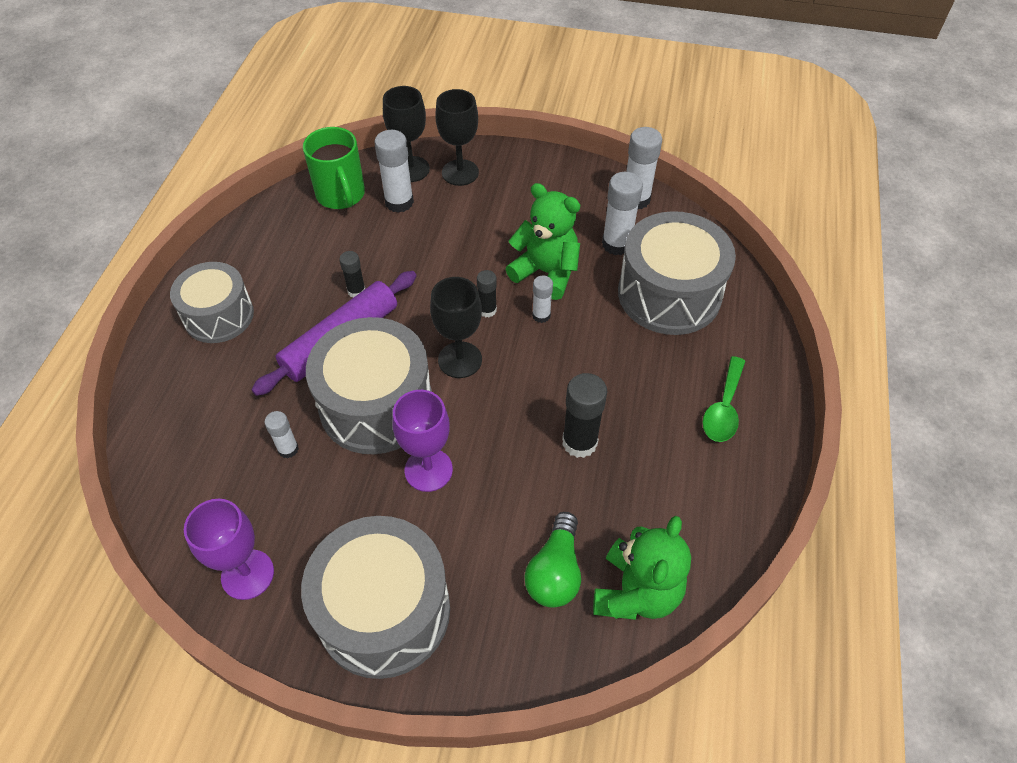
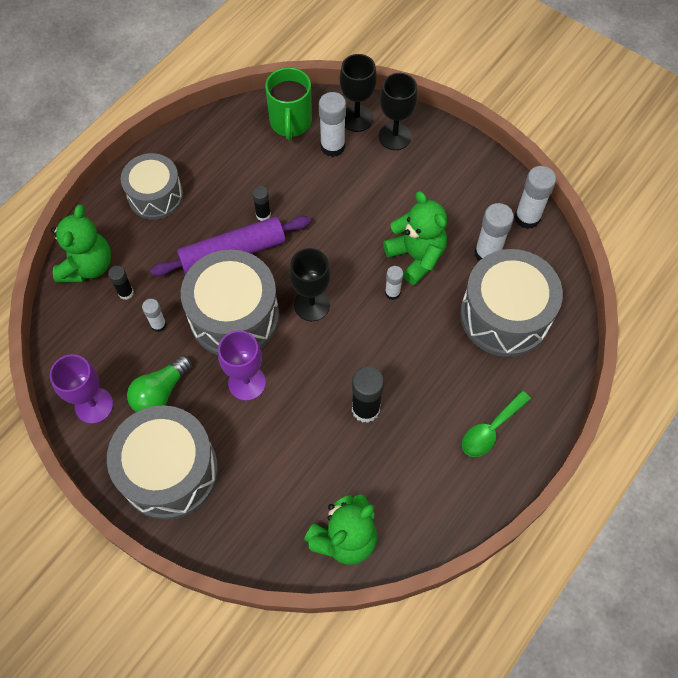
camera: 25 degrees right, 10 degrees up
black glue stick [477,270,497,317] -> black glue stick moved to [108,266,134,300]
green light bulb [524,512,581,608] -> green light bulb moved to [127,355,192,412]
none -> green teddy bear [51,205,111,283]

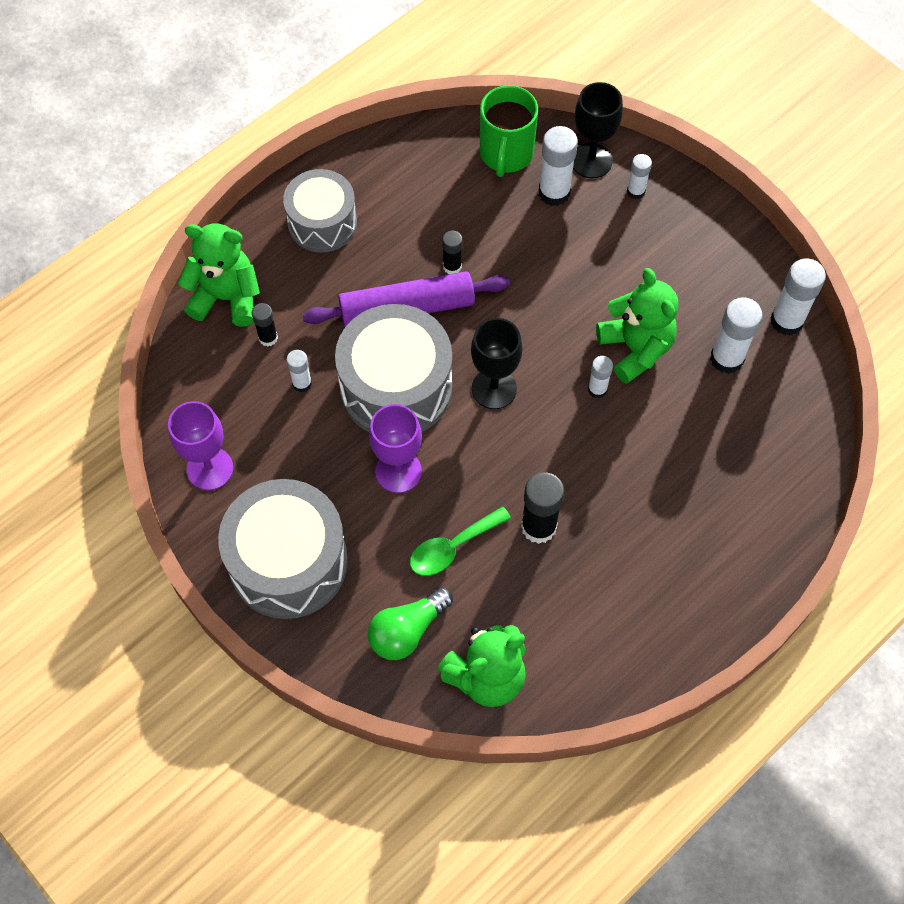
camera: 10 degrees right, 0 degrees up
green teddy bear [51,205,111,283] -> green teddy bear turned 105 degrees counterclockwise [178,223,260,327]
green light bulb [127,355,192,412] -> green light bulb moved to [368,587,453,660]
black goblet [379,73,418,150] -> white glue stick [627,154,652,199]
grey drum [460,249,563,357] -> none
green spoon [462,391,531,457] -> green spoon moved to [410,506,511,576]

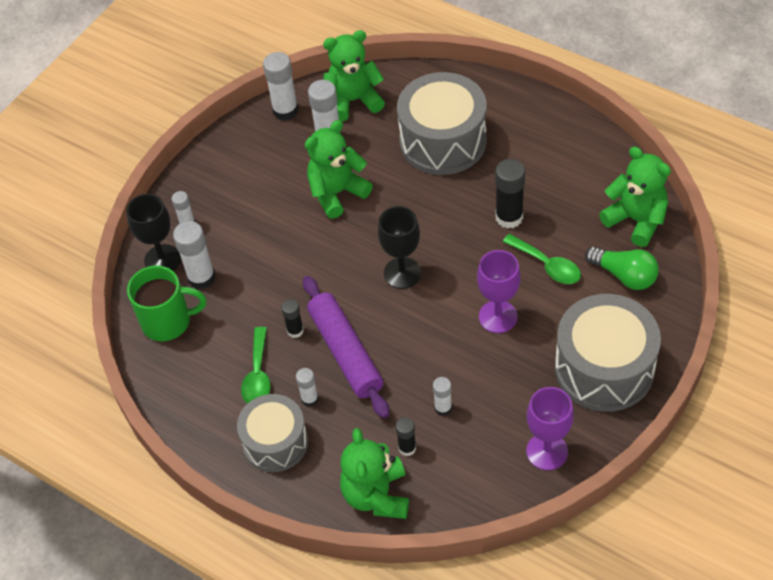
camera: 100 degrees left, 10 degrees down
grey drum [335,304,452,432] -> grey drum moved to [397,72,487,175]
white glue stick [588,356,613,398] -> white glue stick moved to [296,368,319,407]
none -> green spoon [241,327,271,404]
none -> green teddy bear [323,30,385,122]

